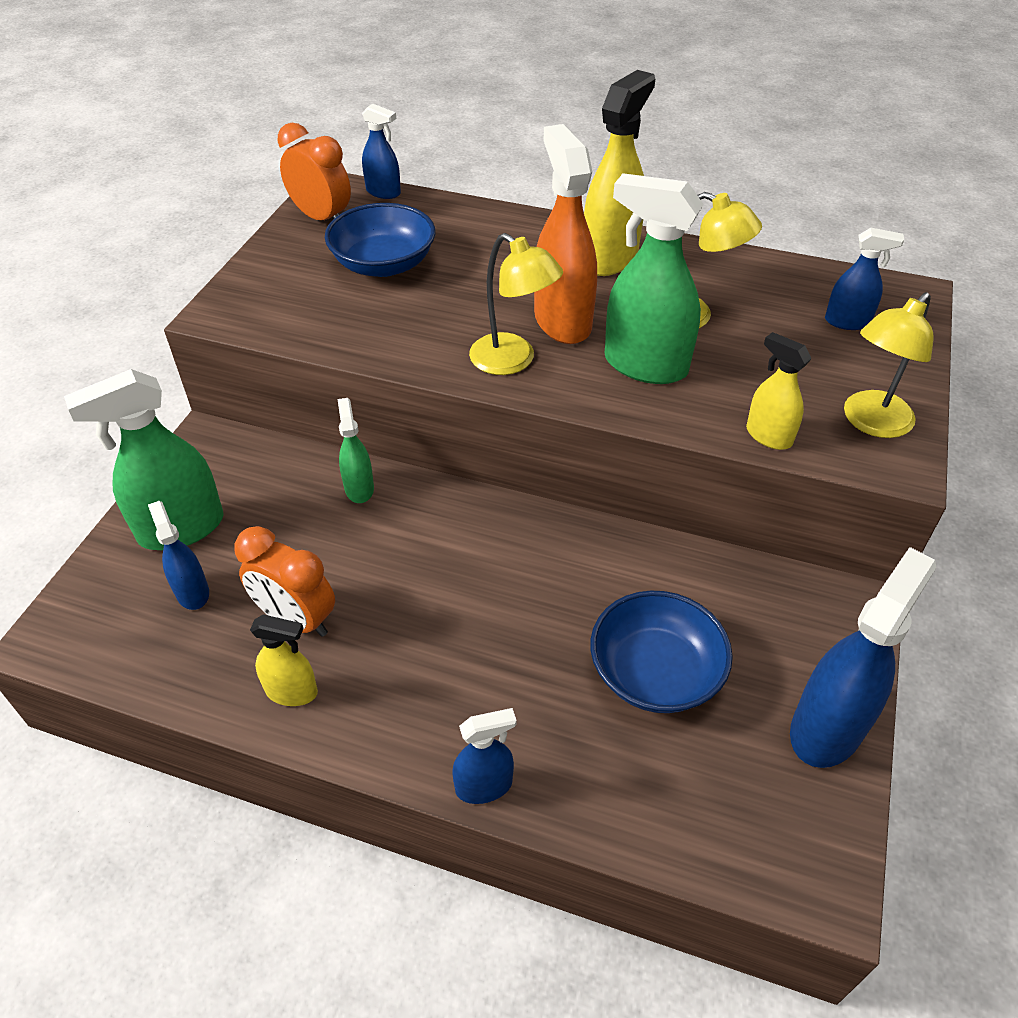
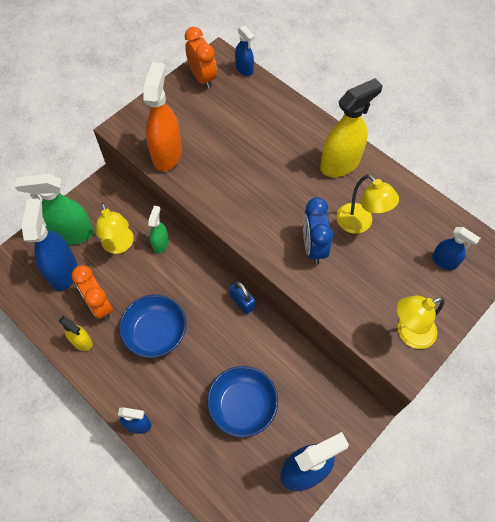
camera: 25 degrees right, 15 degrees up
blue spray bottle [148,501,209,610] -> blue spray bottle [22,199,77,291], size x1.84
blue bowl [325,203,435,277] -> blue bowl moved to [119,295,186,358]
yellow lamp [469,233,563,375] -> yellow lamp moved to [96,203,134,254]
orange spray bottle [534,124,597,344] -> orange spray bottle moved to [143,62,182,171]
green spray bottle [605,173,704,384] -> blue clock [303,197,333,264]
yellow spray bottle [746,332,812,450] -> none
none -> blue padlock [230,281,255,314]

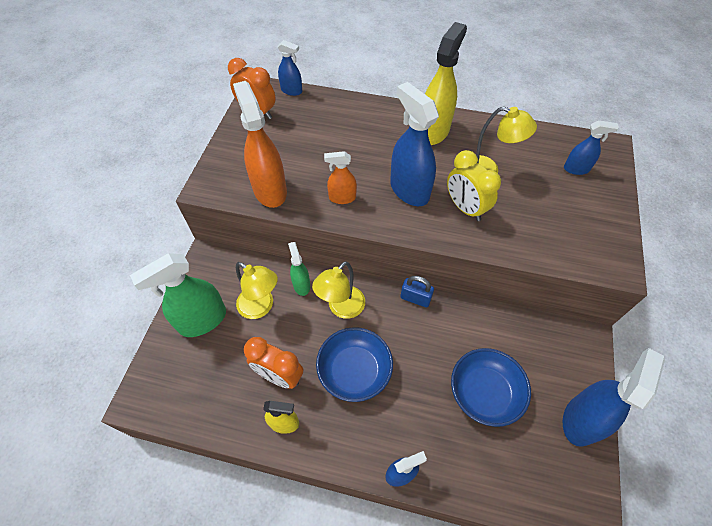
camera: 30 degrees left, 5 degrees down
blue spray bottle [22,199,77,291] -> blue spray bottle moved to [390,82,439,206]
blue clock [303,197,333,264] -> yellow clock [447,150,501,221]
yellow lamp [397,296,445,349] -> yellow lamp moved to [312,261,365,319]
none -> orange spray bottle [324,151,357,204]

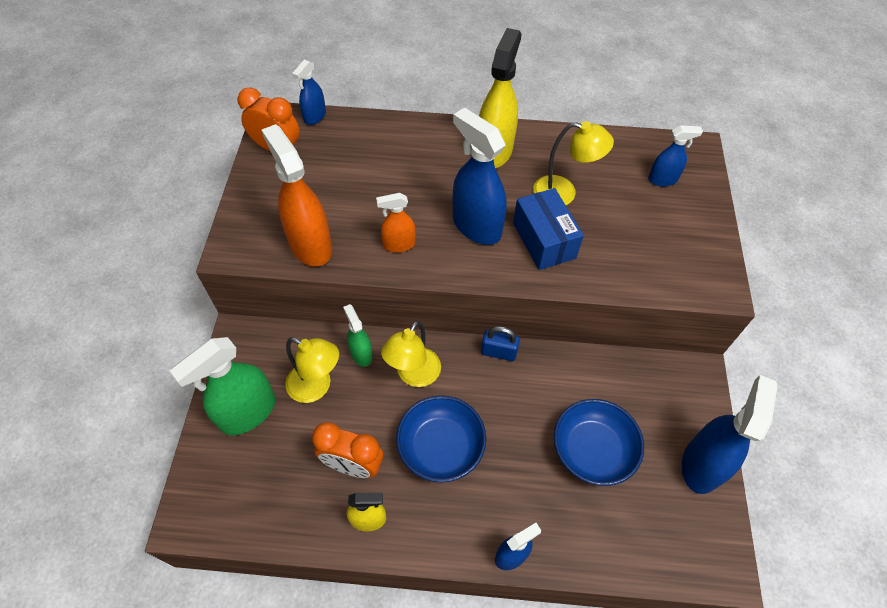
camera: 10 degrees left, 0 degrees up
blue spray bottle [277,40,302,96] -> blue spray bottle turned 105 degrees clockwise [292,60,326,125]
yellow clock [447,150,501,221] -> blue box [513,188,584,270]

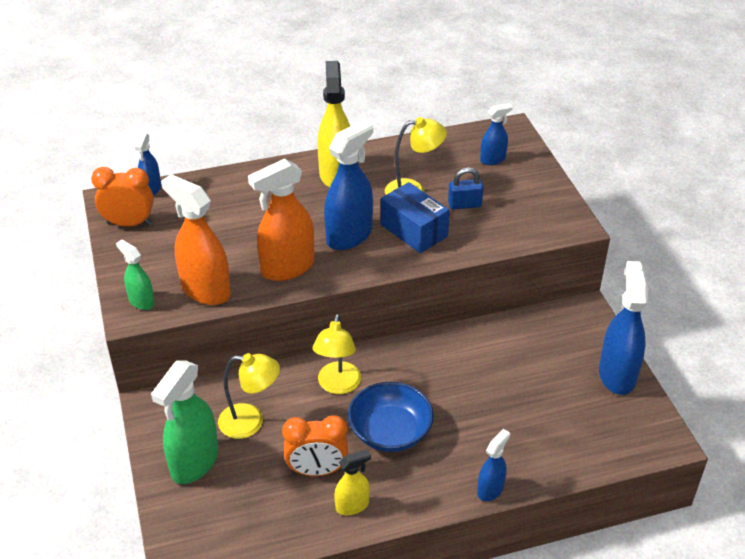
camera: 20 degrees left, 15 degrees down
green spray bottle [343,304,373,367] -> green spray bottle moved to [116,240,155,310]
orange spray bottle [376,193,416,252] -> orange spray bottle [248,158,314,281], size x1.84
blue spray bottle [453,107,507,245] -> blue spray bottle turned 105 degrees clockwise [324,120,373,250]
blue padlock [481,326,520,361] -> blue padlock moved to [448,168,484,210]
blue bowl [554,399,644,486] -> none

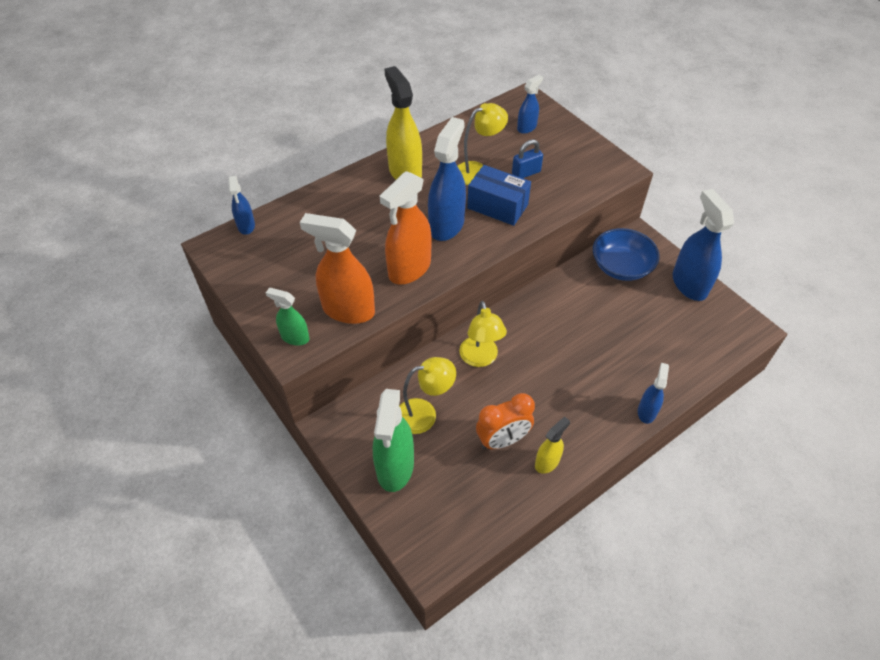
camera: 20 degrees left, 10 degrees up
orange clock [91,167,154,227] -> none
blue bowl [348,382,434,452] -> blue bowl moved to [593,228,660,281]

